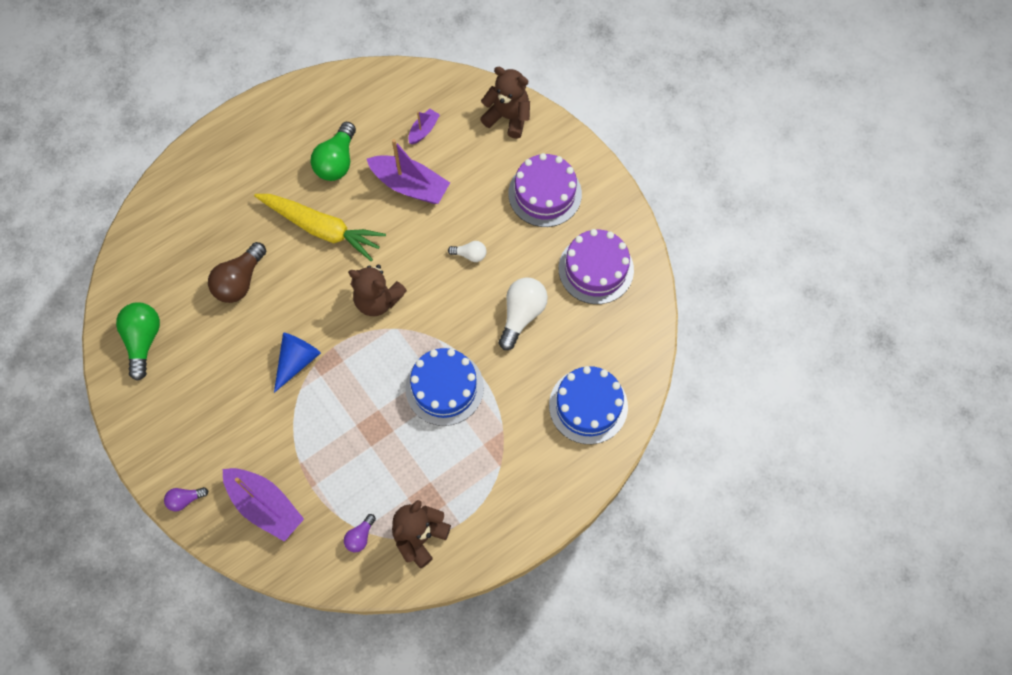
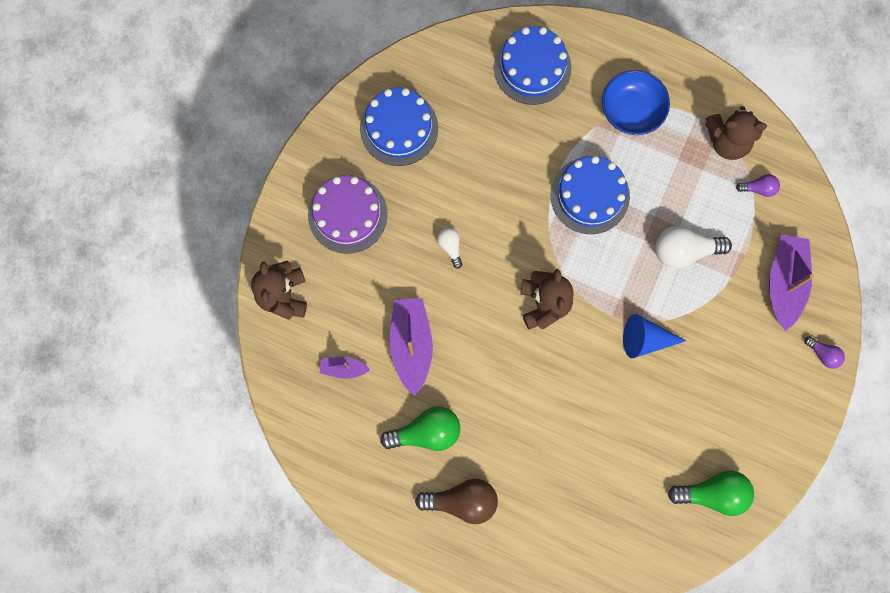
camera: 120 degrees left, 10 degrees up
green light bulb [116,303,160,381] -> green light bulb turned 150 degrees counterclockwise [668,471,754,516]
brown light bulb [208,242,266,303] -> brown light bulb moved to [415,479,498,524]
yellow carrot [254,194,386,262] -> none
white light bulb [499,278,548,350] -> white light bulb moved to [655,225,732,269]
purple cake [559,229,634,304] -> blue cake [360,88,438,166]
none -> blue bowl [602,70,670,135]

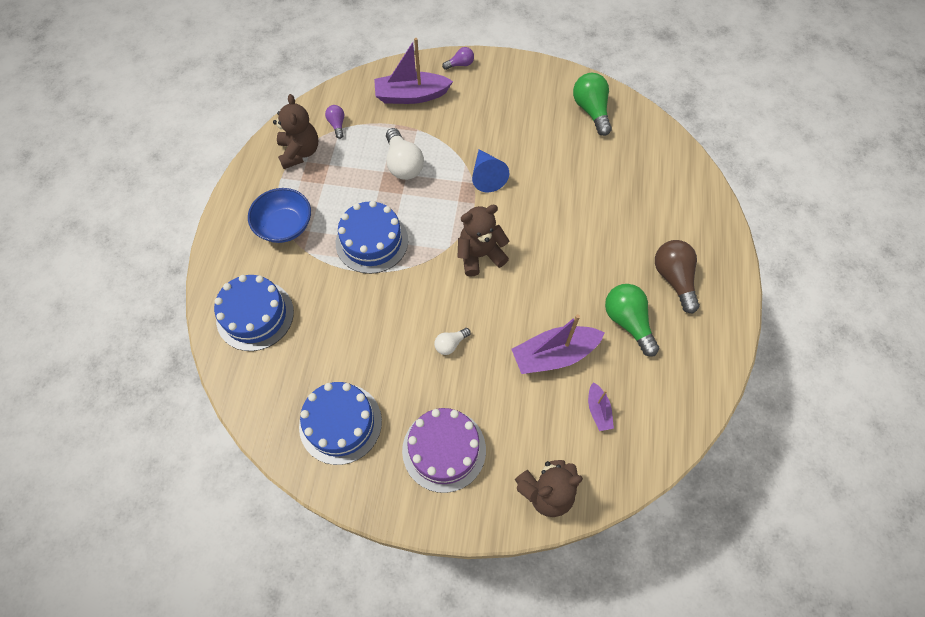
camera: 105 degrees left, 15 degrees down
purple light bulb [805,336,845,369] -> purple light bulb turned 45 degrees clockwise [442,47,474,70]

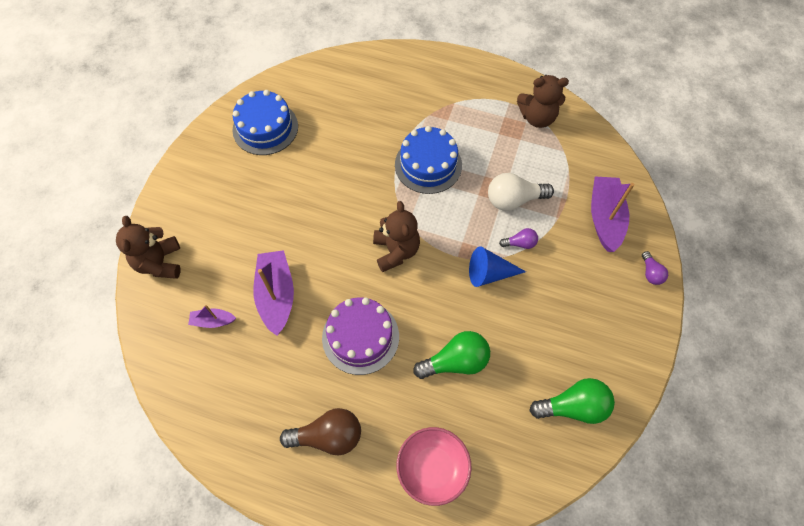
camera: 100 degrees right, 0 degrees up
blue cake [214,275,294,351] -> none
blue bowl [248,188,311,243] -> none
purple light bulb [325,105,344,139] -> purple light bulb moved to [499,228,538,249]
purple cake [402,408,486,493] -> purple cake moved to [322,297,399,375]
white light bulb [434,328,471,355] -> none
green light bulb [605,284,659,357] -> green light bulb moved to [413,331,490,379]
none -> pink bowl [396,427,472,506]

